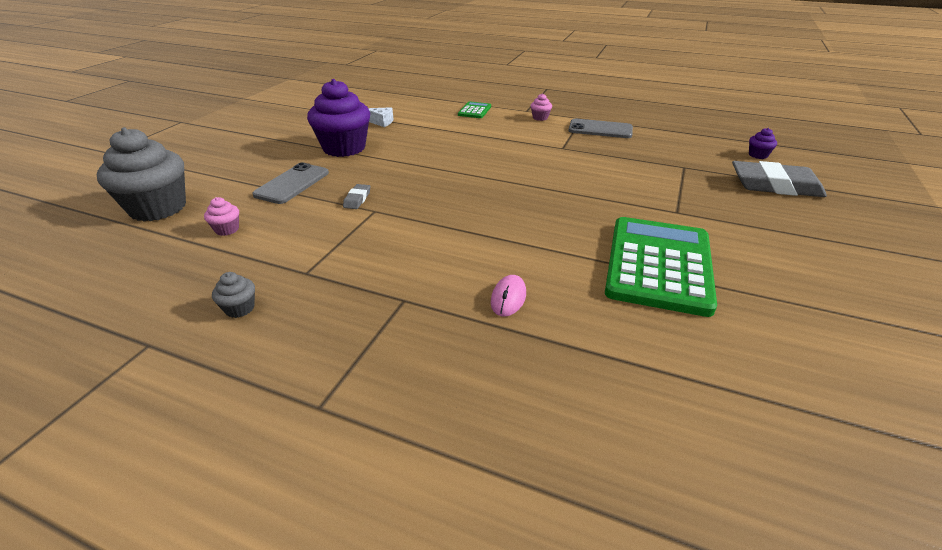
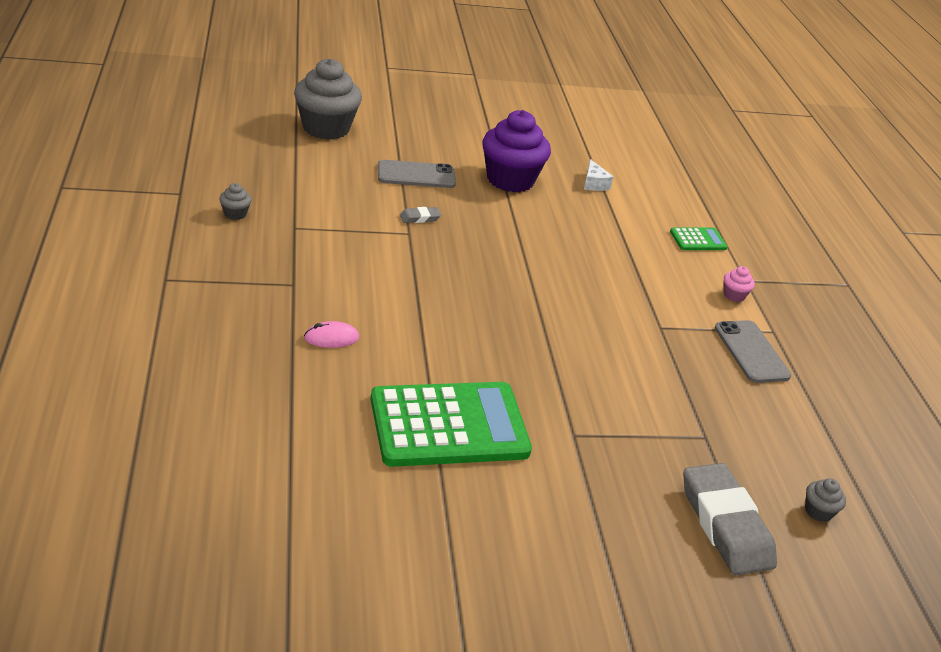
camera: 55 degrees right, 0 degrees up
pink cupcake [204,197,239,236] -> none
purple cupcake [749,128,777,159] -> grey cupcake [805,478,846,522]

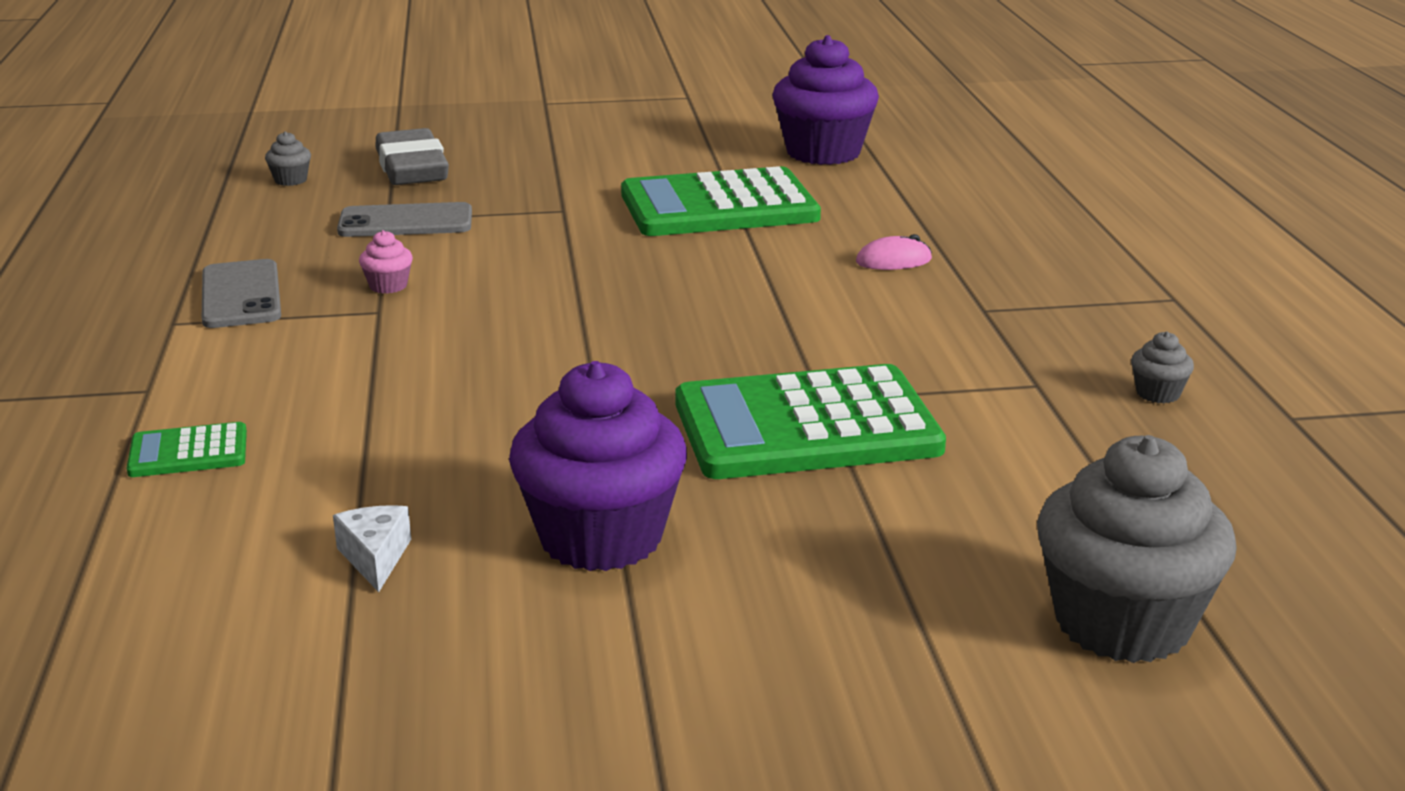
camera: 175 degrees left, 10 degrees down
grey phone [378,160,456,188] -> grey phone moved to [337,202,472,237]
grey eraser [400,207,441,223] -> green calculator [675,364,946,479]
pink cupcake [724,266,755,302] -> pink cupcake moved to [359,230,413,294]
none -> purple cupcake [772,35,879,165]

